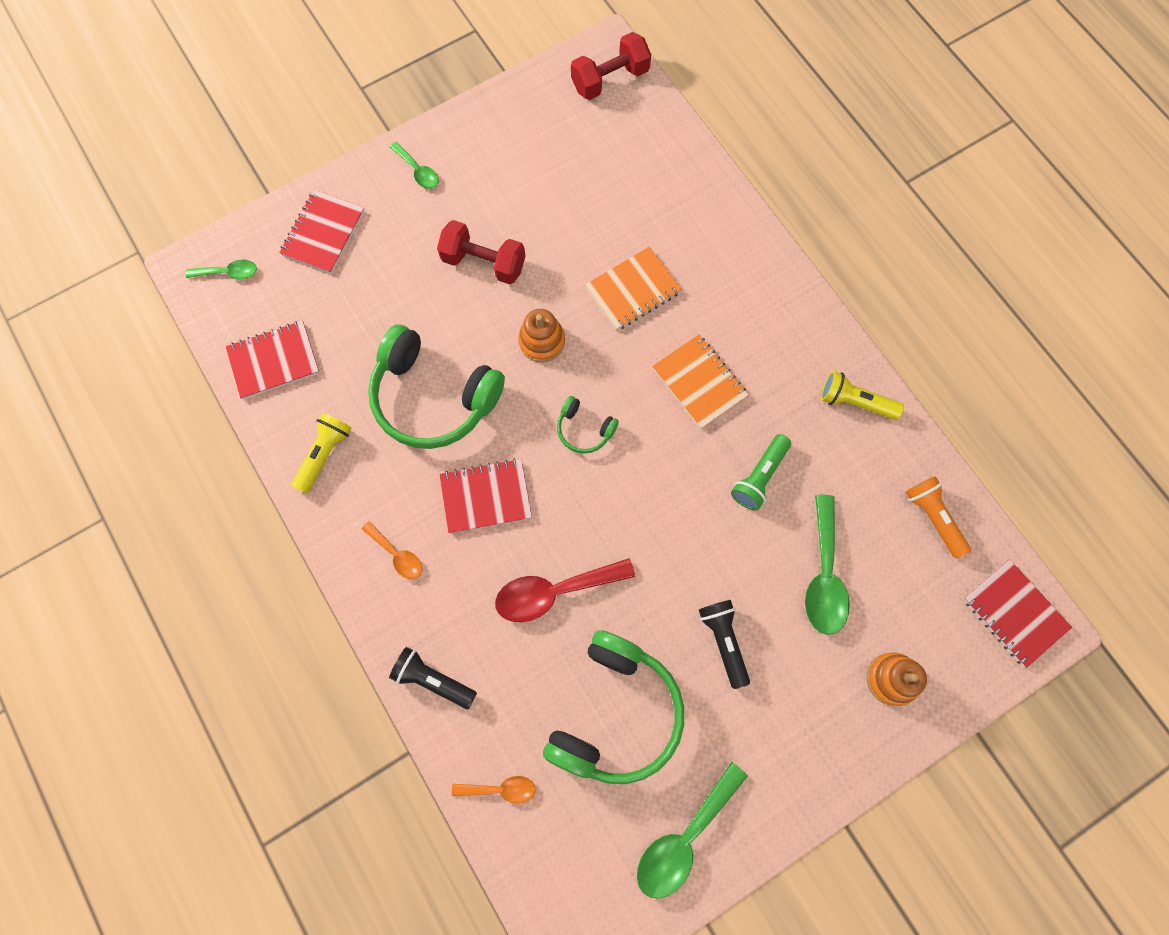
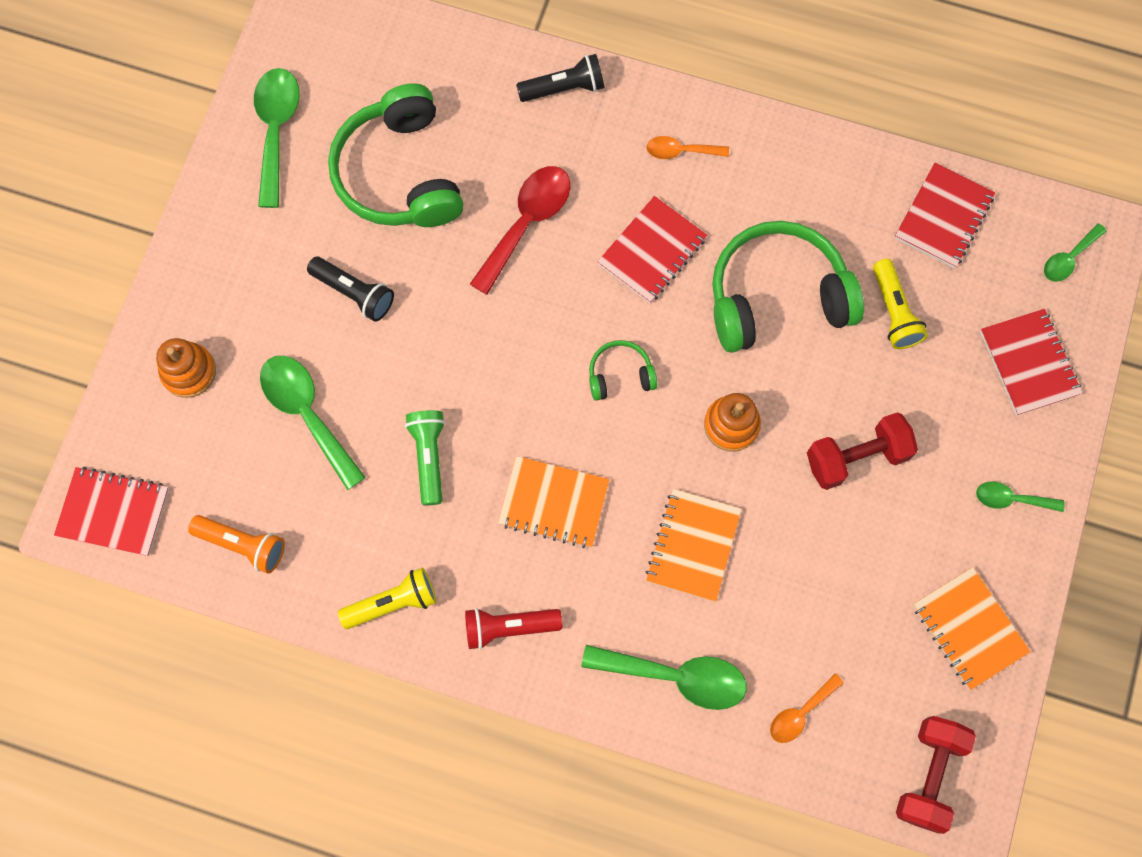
camera: 140 degrees right, 0 degrees up
yellow flashlight [291,412,352,493] -> yellow flashlight moved to [873,259,928,349]
orange spoon [452,776,536,804] -> orange spoon moved to [770,673,844,743]
none -> red flashlight [465,608,562,650]
none -> green spoon [581,645,747,710]
none -> orange notebook [913,567,1031,690]

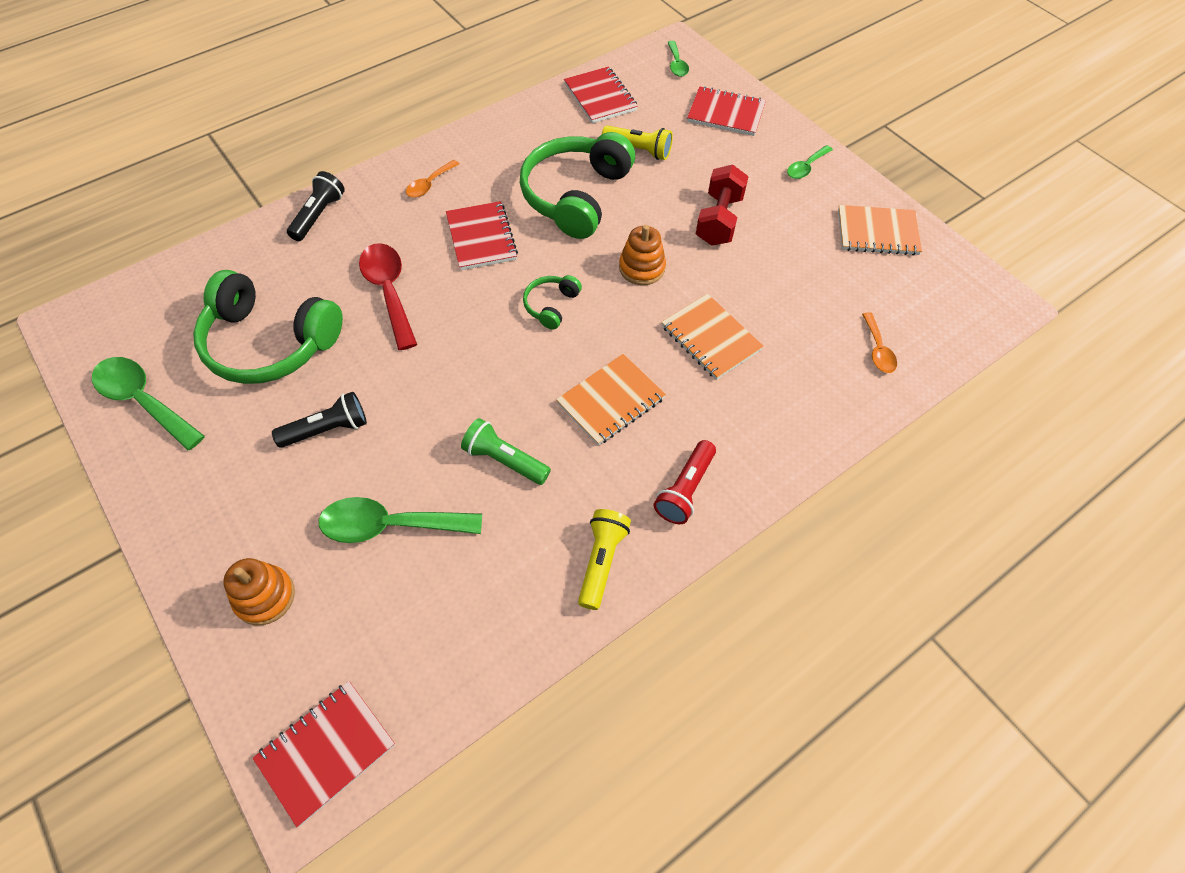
camera: 55 degrees left, 15 degrees down
orange flashlight [188,515,285,574] -> none
green spoon [581,645,747,710] -> none
red dumbbell [896,716,976,834] -> none

